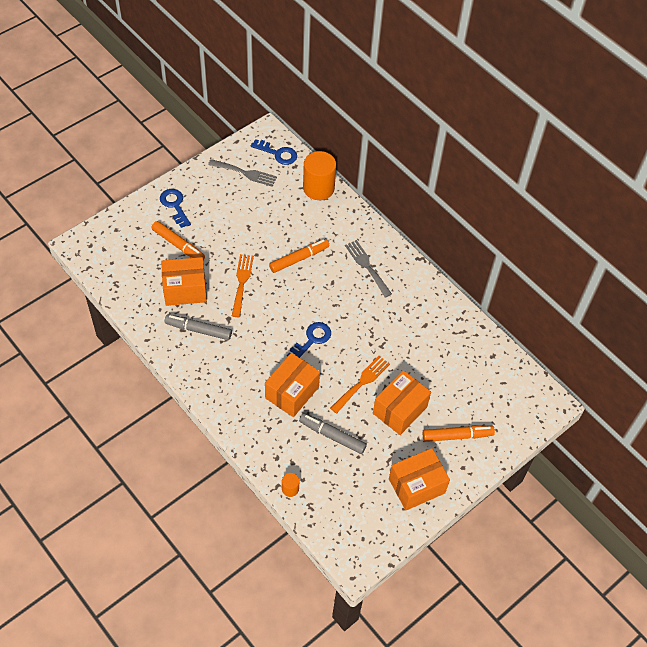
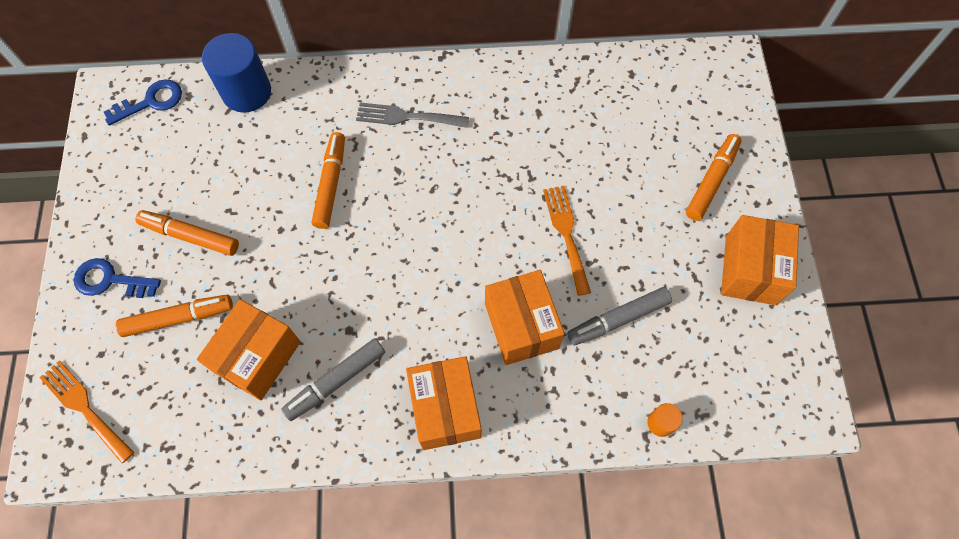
camera: 50 degrees left, 10 degrees up
grey fork [208,159,277,187] -> none
orange fork [232,254,254,317] -> orange fork moved to [39,361,134,463]
blue key [287,322,331,358] -> none
orange cylinder [303,151,336,200] -> blue cylinder [202,33,271,113]
orange box [373,370,431,435] -> orange box moved to [406,356,481,450]
none -> orange marker [135,210,239,256]

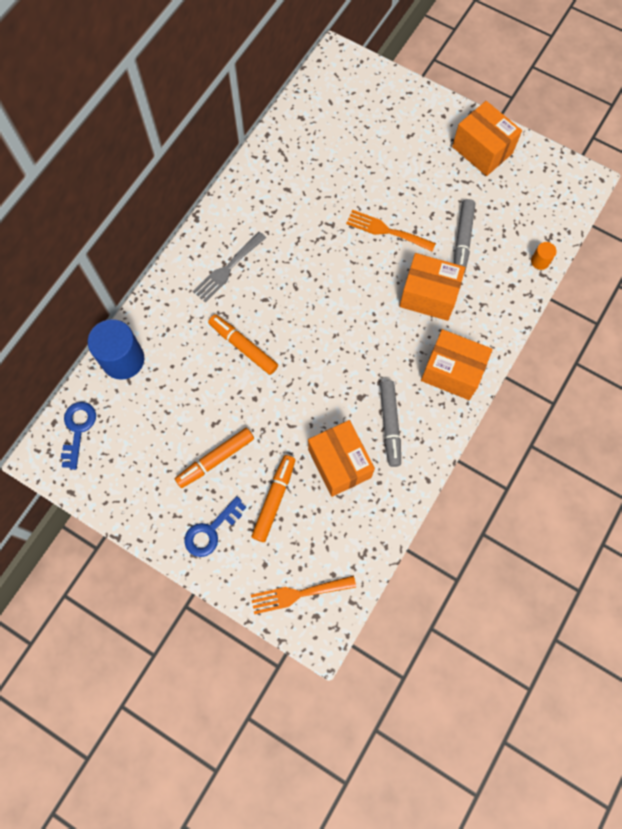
camera: 55 degrees left, 5 degrees up
orange marker [686,134,742,221] -> none

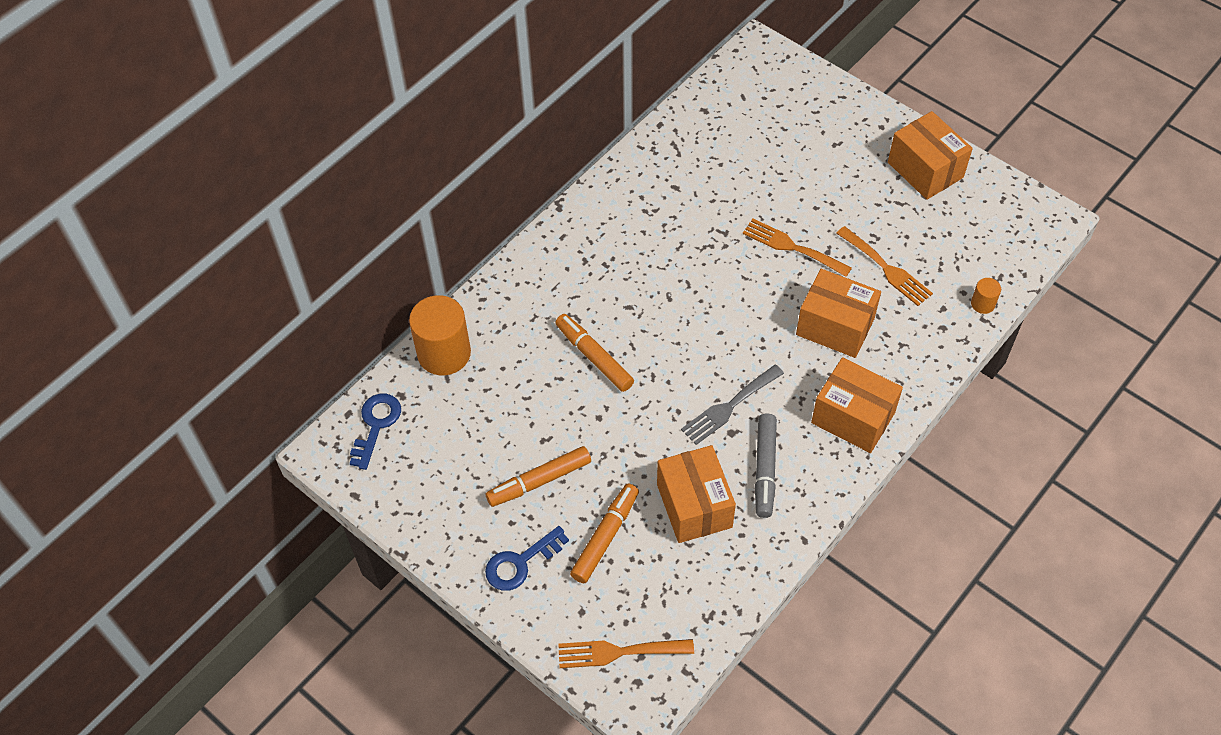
camera: 10 degrees right, 15 degrees down
blue cylinder [88,319,144,380] -> orange cylinder [409,295,471,375]
grey fork [193,232,266,302] -> grey fork moved to [681,365,784,445]
grey marker [454,199,475,274] -> orange fork [836,226,933,306]

